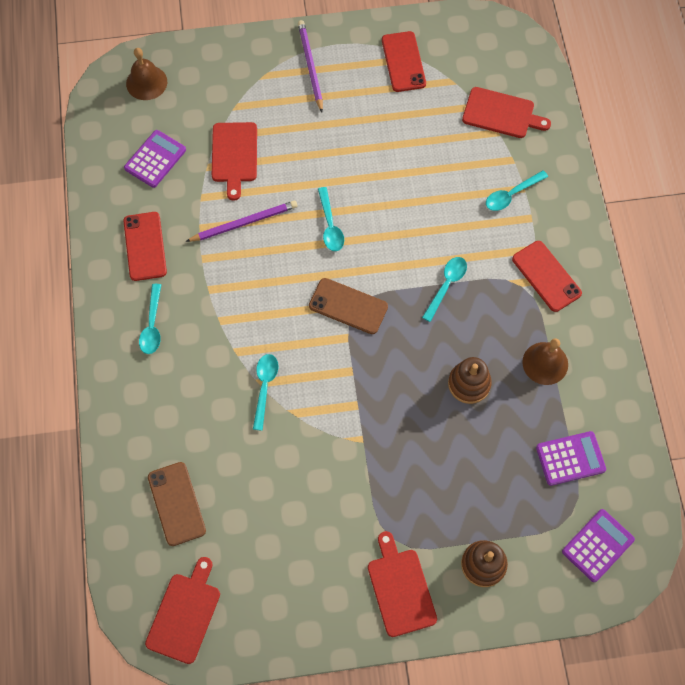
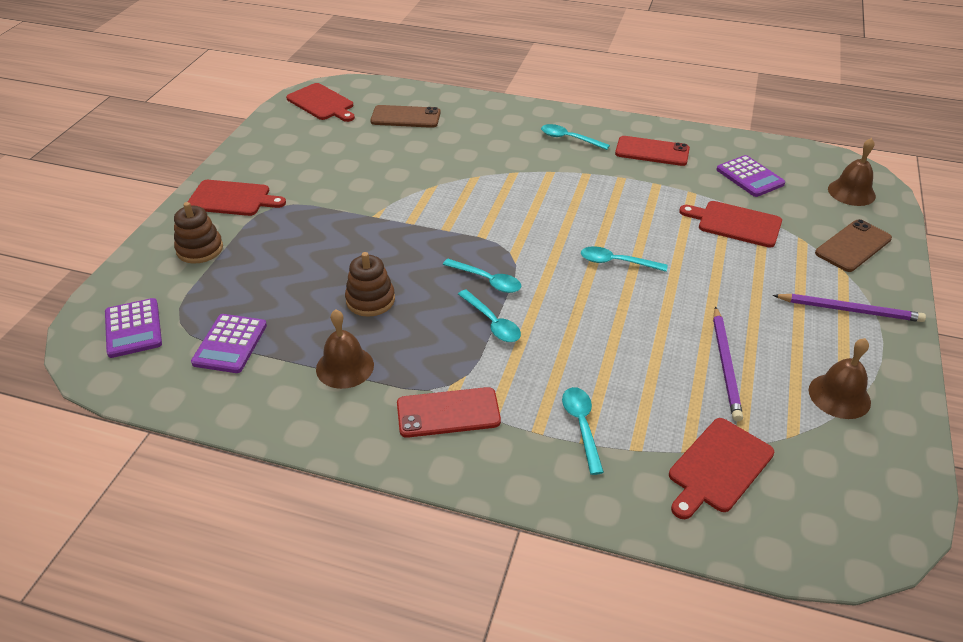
camera: 115 degrees right, 25 degrees down
purple pencil [185,201,297,242] -> purple pencil moved to [713,307,743,421]
turquoise spoon [253,354,279,431] -> turquoise spoon moved to [443,259,521,293]
brown phone [309,278,388,334] -> brown phone moved to [815,219,892,272]
red phone [382,31,426,92] -> brown bell [809,338,871,419]

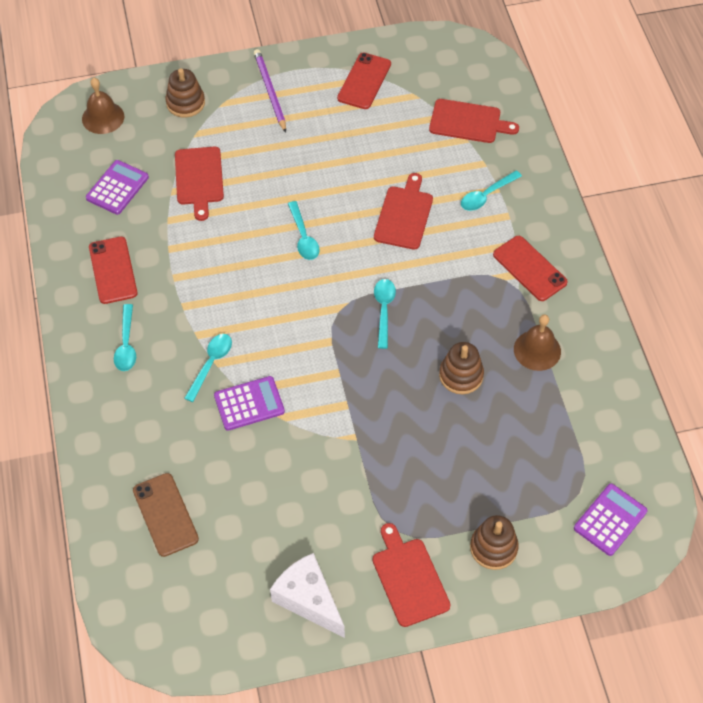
camera: 120 degrees left, 15 degrees up
purple calculator [191,314,267,373] -> purple calculator moved to [214,376,285,431]
red cutting board [286,83,355,122] -> red cutting board moved to [374,173,433,250]
turquoise spoon [458,290,521,342] -> turquoise spoon moved to [184,334,232,402]
purple pencil [713,307,743,421] -> none
brown bell [809,338,871,419] -> red phone [337,52,391,109]
brown phone [815,219,892,272] -> brown stacking toy [166,68,205,118]
none -> white cheese [270,553,345,638]

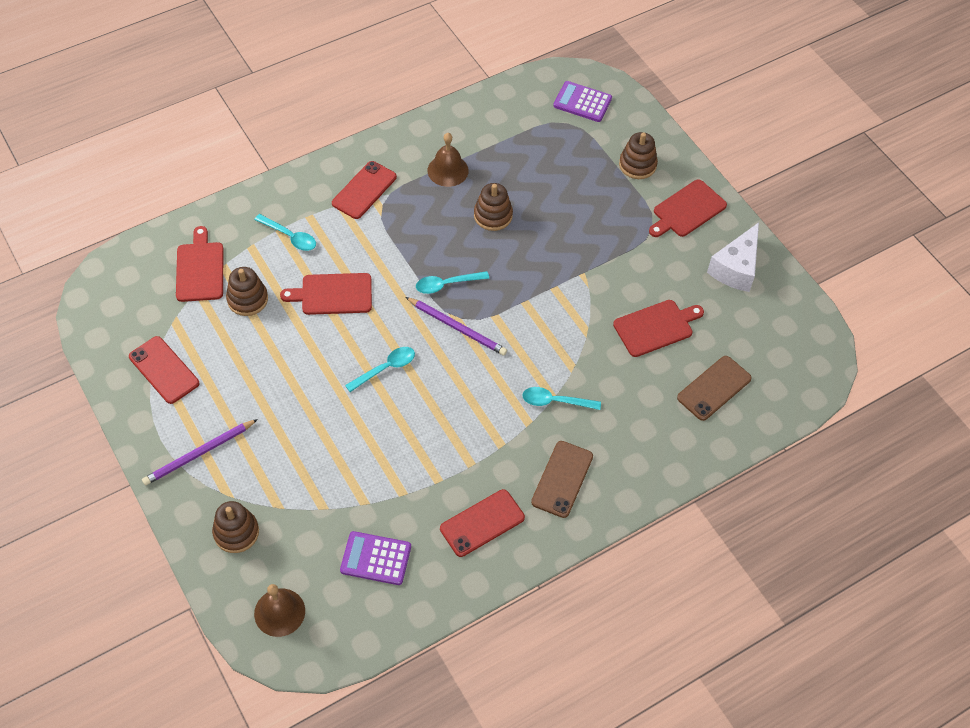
camera: 110 degrees left, 0 degrees up
turquoise spoon [114,304,136,371] -> brown phone [531,441,593,518]
red cutting board [175,147,224,221] -> red cutting board moved to [613,300,704,357]
purple calculator [214,376,285,431] -> none
red phone [337,52,391,109] -> red phone turned 45 degrees clockwise [129,336,199,404]
none -> brown stacking toy [226,267,268,316]
none -> purple pencil [406,297,507,356]

